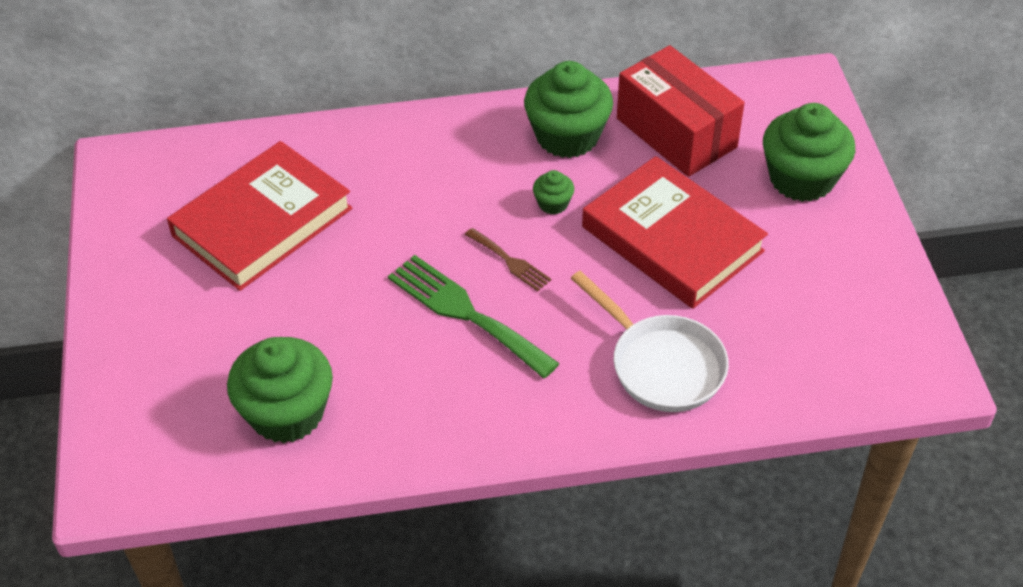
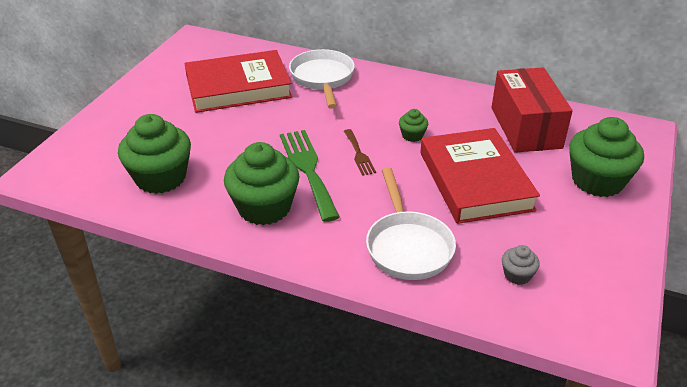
camera: 30 degrees right, 10 degrees down
green cupcake [524,61,613,158] -> green cupcake moved to [224,142,299,225]
none -> white pan [289,49,355,109]
none -> grey cupcake [502,245,540,285]

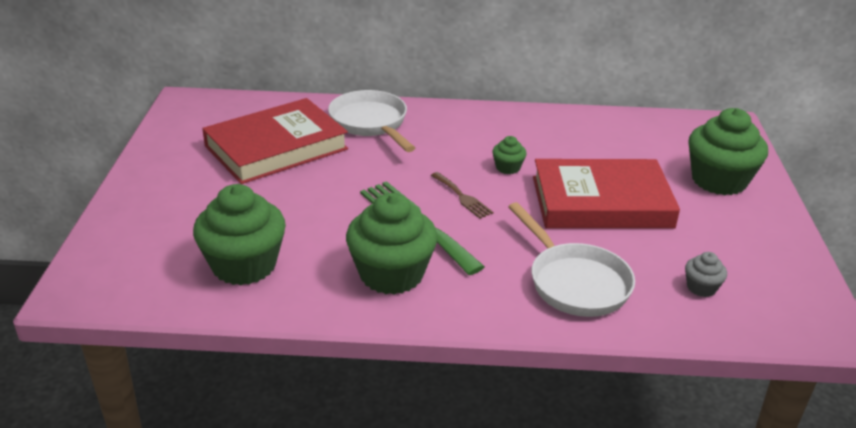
camera: 20 degrees left, 5 degrees down
red book [420,128,540,224] -> red book turned 60 degrees counterclockwise [533,159,680,229]
red box [491,67,573,153] -> none

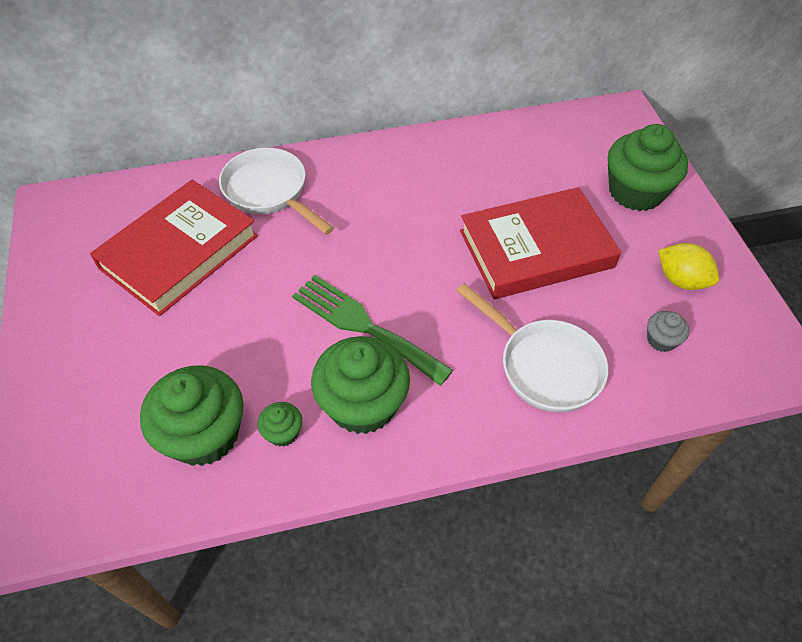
camera: 15 degrees left, 20 degrees up
brown fork [431,172,493,219] -> none
green cupcake [492,136,527,174] -> green cupcake moved to [258,402,302,447]
none -> yellow lemon [658,243,719,290]

